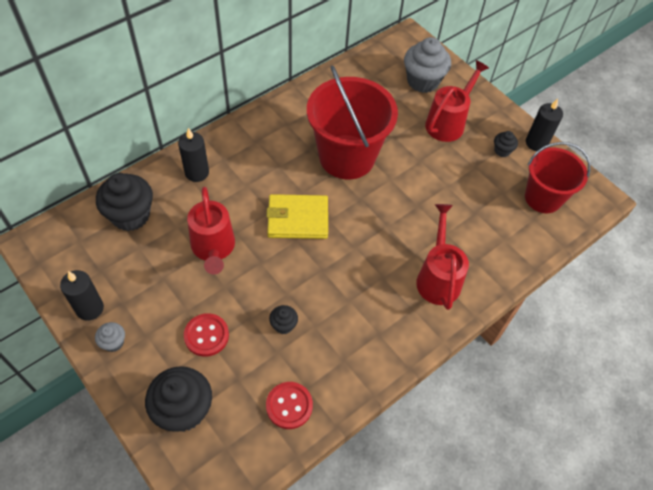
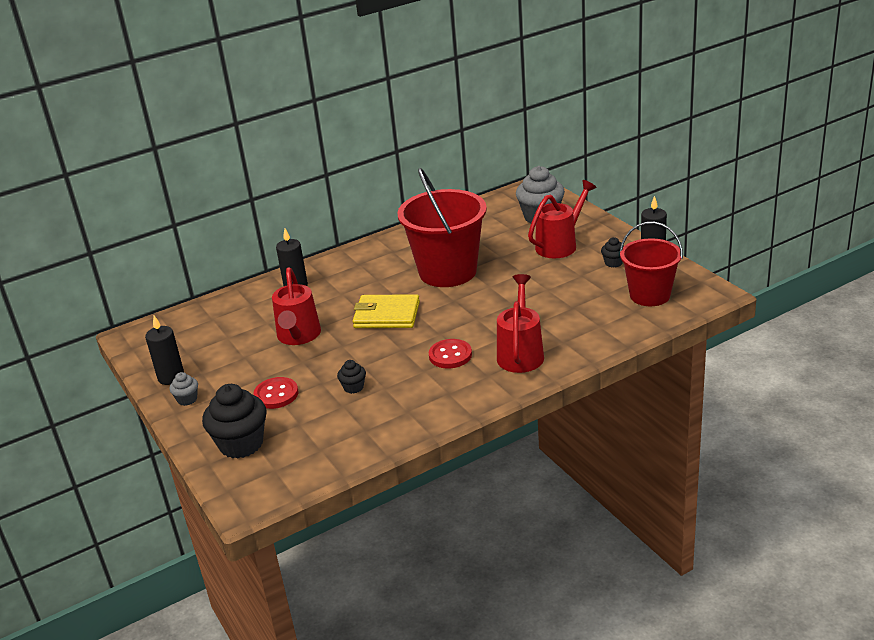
camera: 15 degrees right, 25 degrees down
black cupcake [96,173,153,231] -> none
red button [266,382,313,429] -> red button moved to [429,339,472,368]

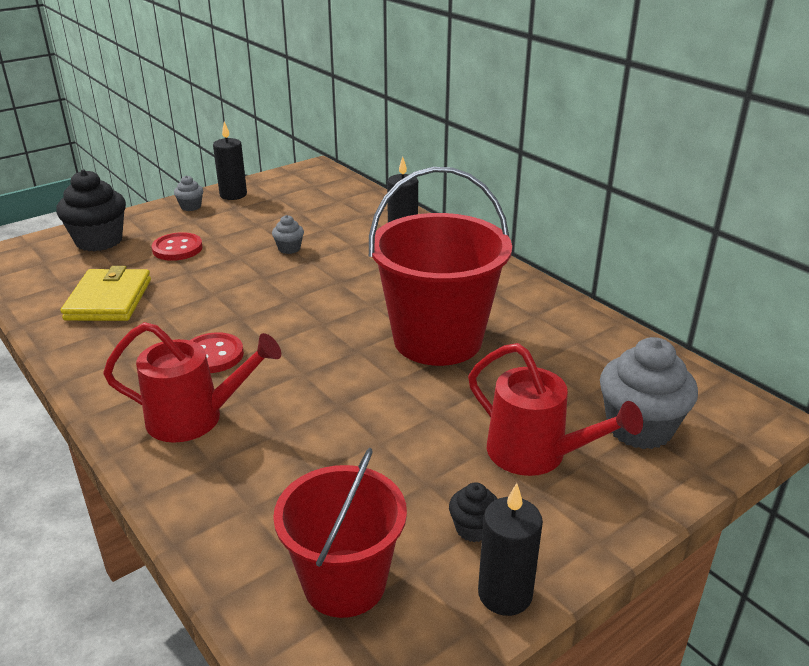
camera: 80 degrees right, 0 degrees up
red watering can [272,268,321,345] -> grey cupcake [272,215,304,254]
black cupcake [337,360,366,394] -> none
yellow wallet [353,294,420,328] -> yellow wallet moved to [61,266,151,321]

